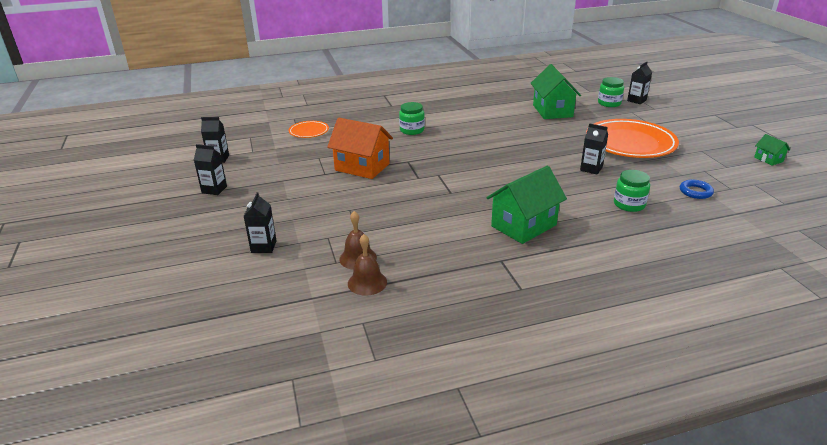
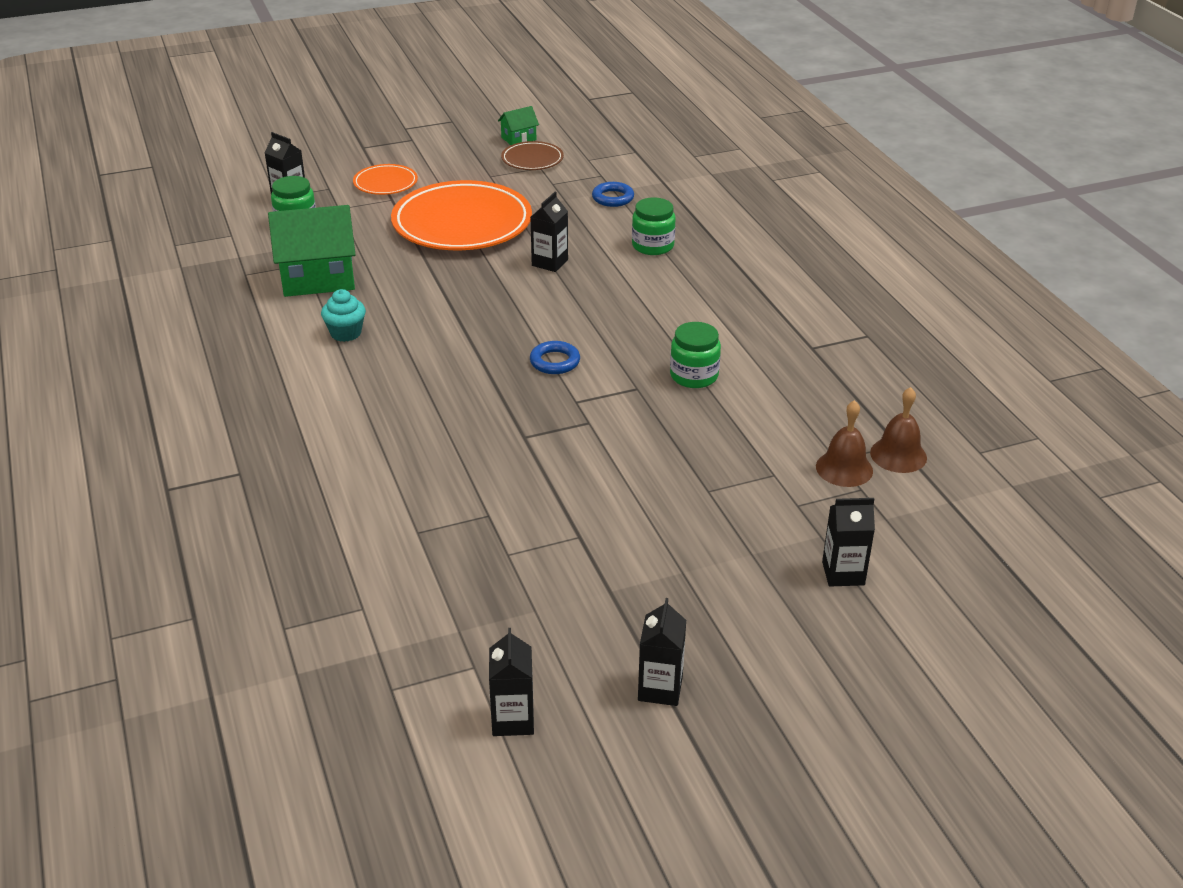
camera: 95 degrees left, 5 degrees up
orange plate [289,121,329,138] -> orange plate moved to [353,164,418,195]
orange house [327,118,393,179] -> none
green jar [399,102,425,135] -> green jar moved to [670,322,721,388]
green house [487,165,567,244] -> none
none -> turquoise cupcake [321,289,366,342]
none -> brown plate [501,141,564,170]
none -> blue ring [530,341,580,374]

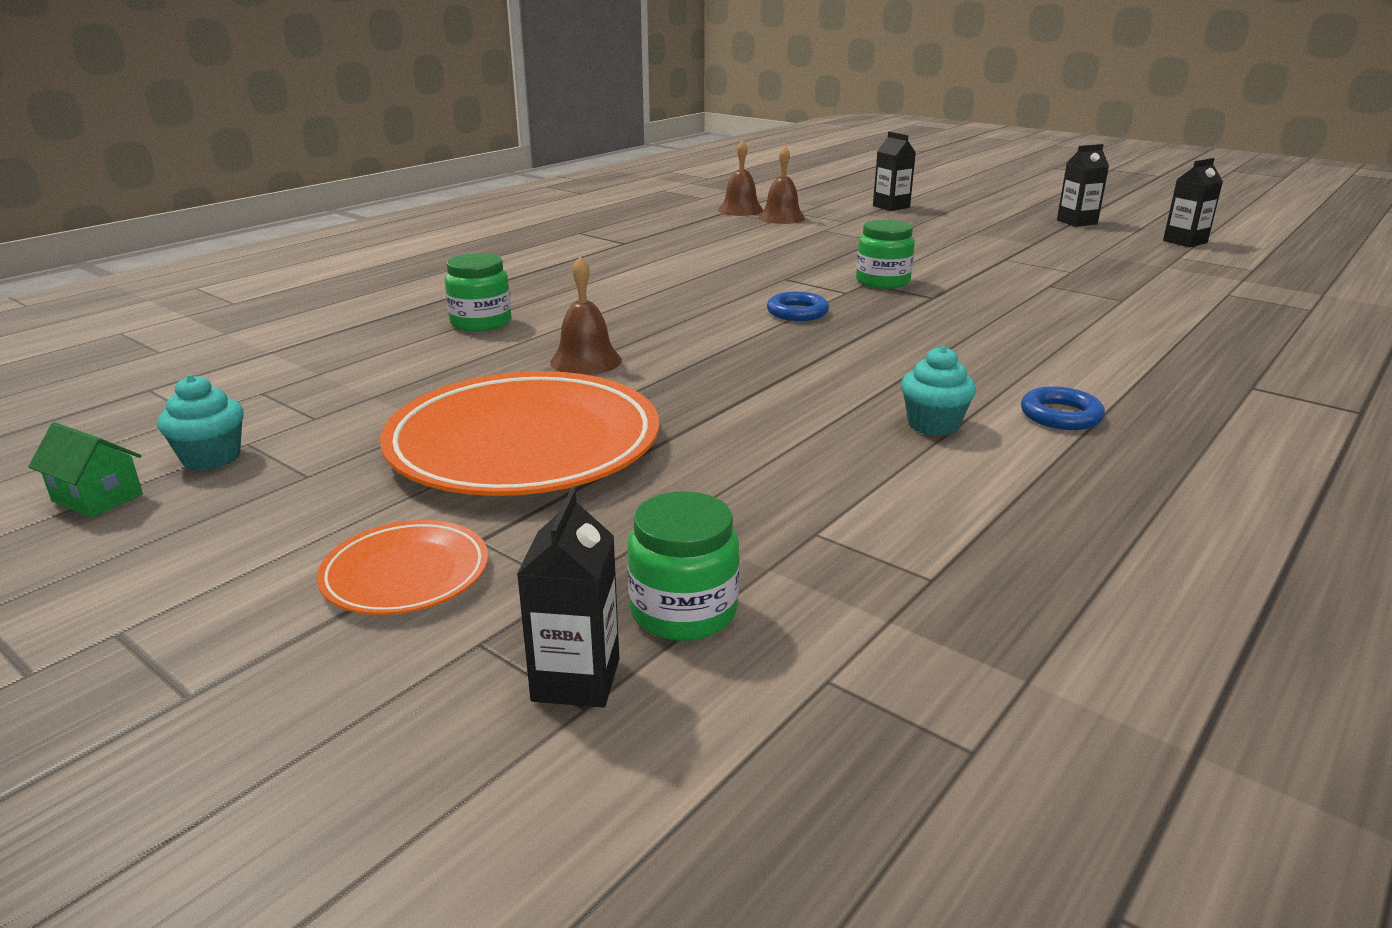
camera: 120 degrees left, 10 degrees down
green house [268,205,356,297] -> none
brown plate [501,141,564,170] -> turquoise cupcake [157,375,244,471]
black carton [531,192,568,272] -> brown bell [550,257,622,375]
blue ring [592,182,634,207] -> blue ring moved to [1021,386,1105,430]
green jar [670,322,721,388] -> green jar moved to [856,219,915,289]

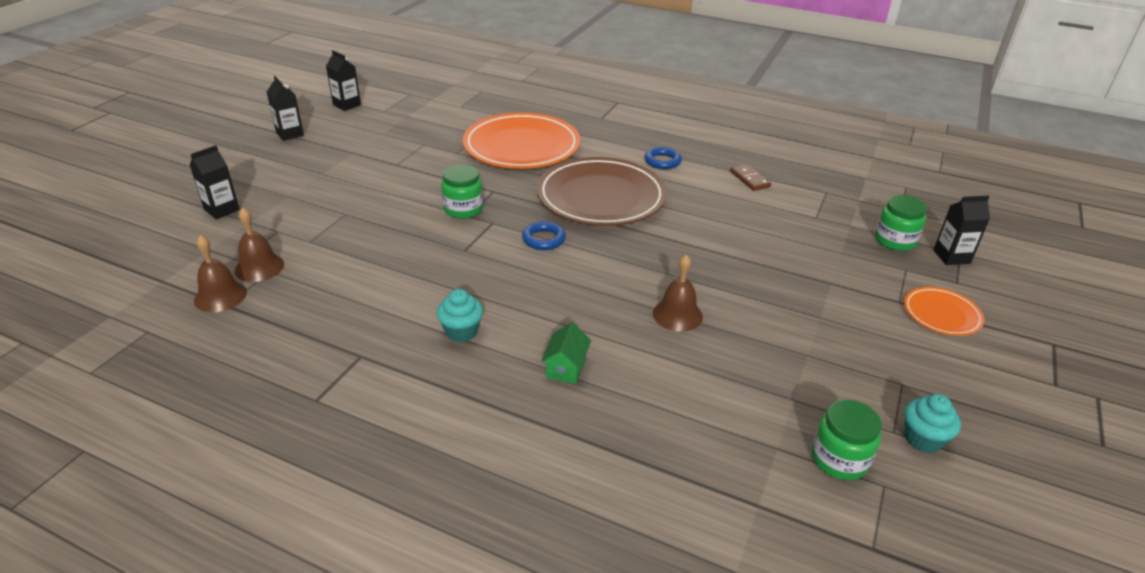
camera: 105 degrees left, 10 degrees up
green house [28,422,143,518] -> green house moved to [541,322,591,384]
orange plate [380,371,659,496] -> orange plate moved to [463,112,580,169]
green jar [445,253,511,332] -> green jar moved to [811,400,882,480]
turquoise cupcake [901,346,976,436] -> turquoise cupcake moved to [437,289,483,342]
none -> brown plate [537,157,667,226]
none -> brown domino [730,164,771,191]

